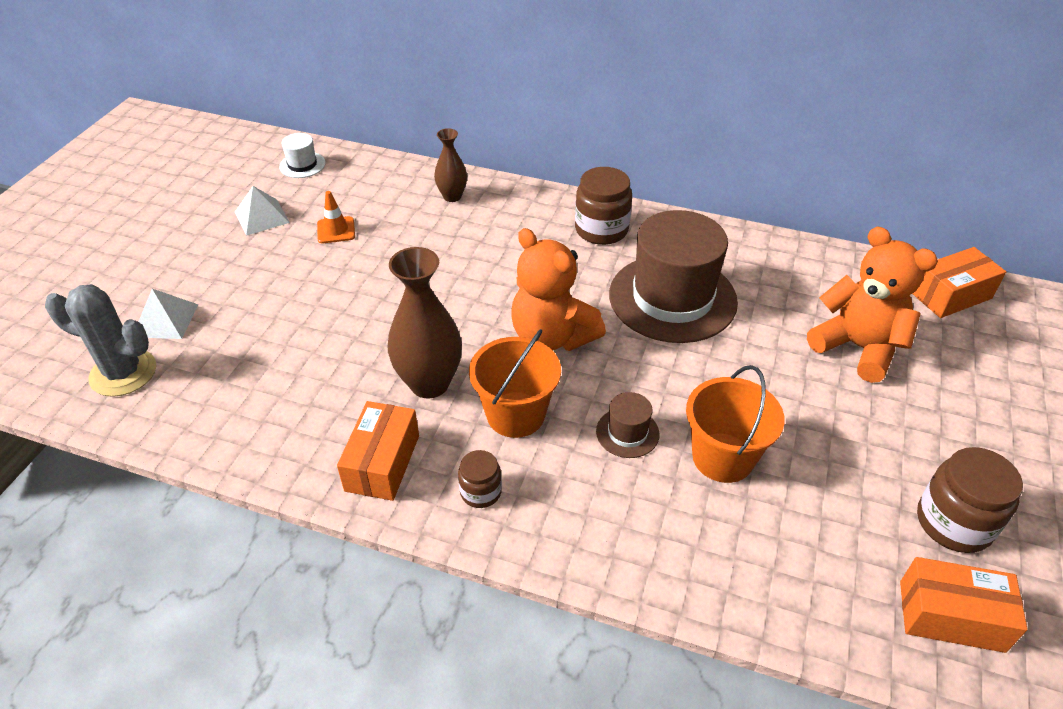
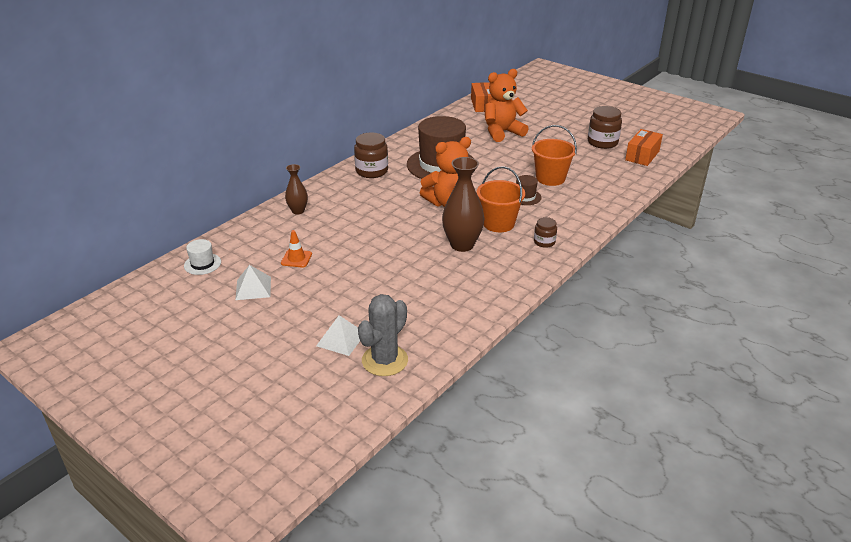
camera: 70 degrees left, 10 degrees down
orange box [337,401,419,501] -> none

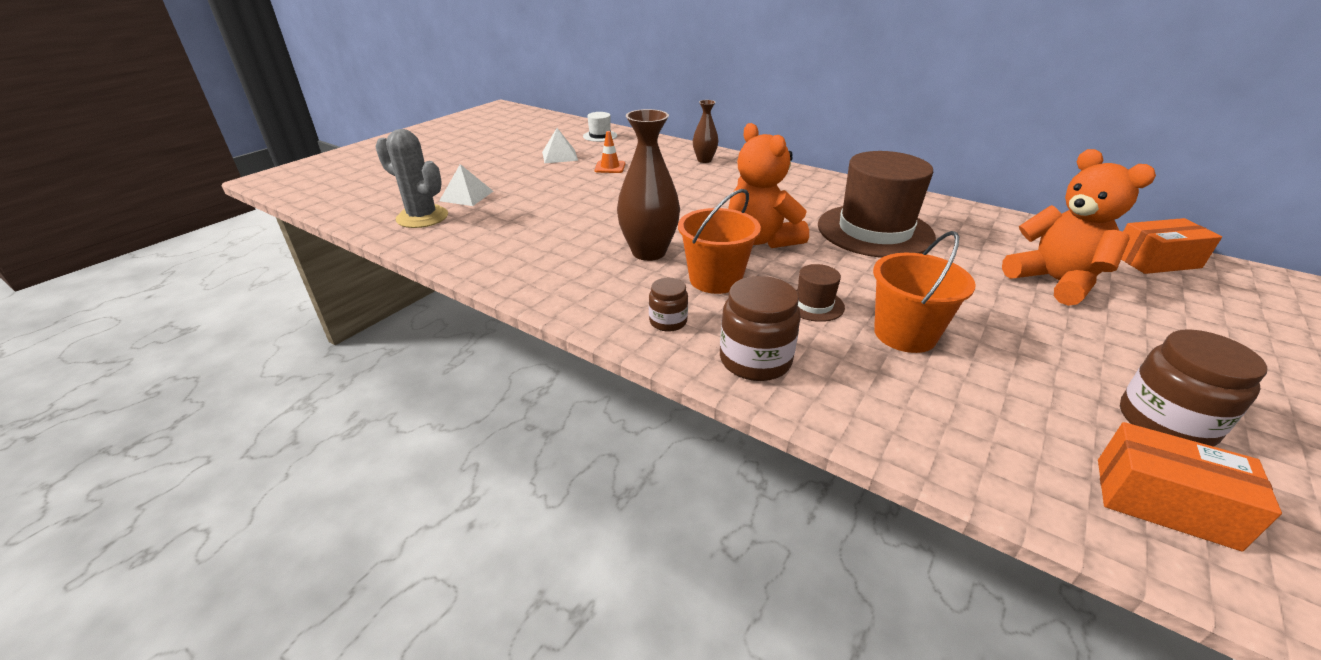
camera: 85 degrees right, 0 degrees up
brown jar [354,132,388,178] -> brown jar moved to [720,276,801,381]

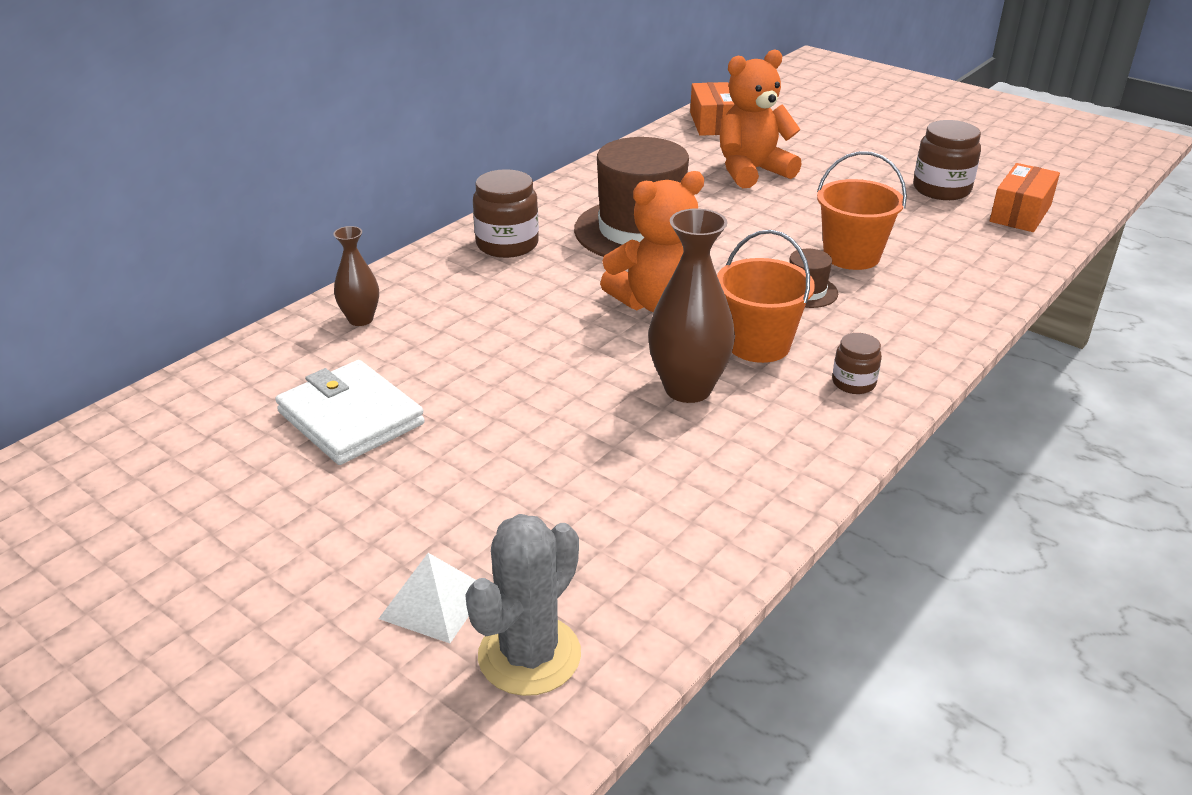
camera: 85 degrees left, 0 degrees up
white pyramid [542,128,578,163] -> none
white hat [583,112,617,142] -> none
orange traffic cone [594,131,625,173] -> white wallet [275,360,425,465]
brown jar [720,276,801,381] -> brown jar moved to [473,169,539,258]

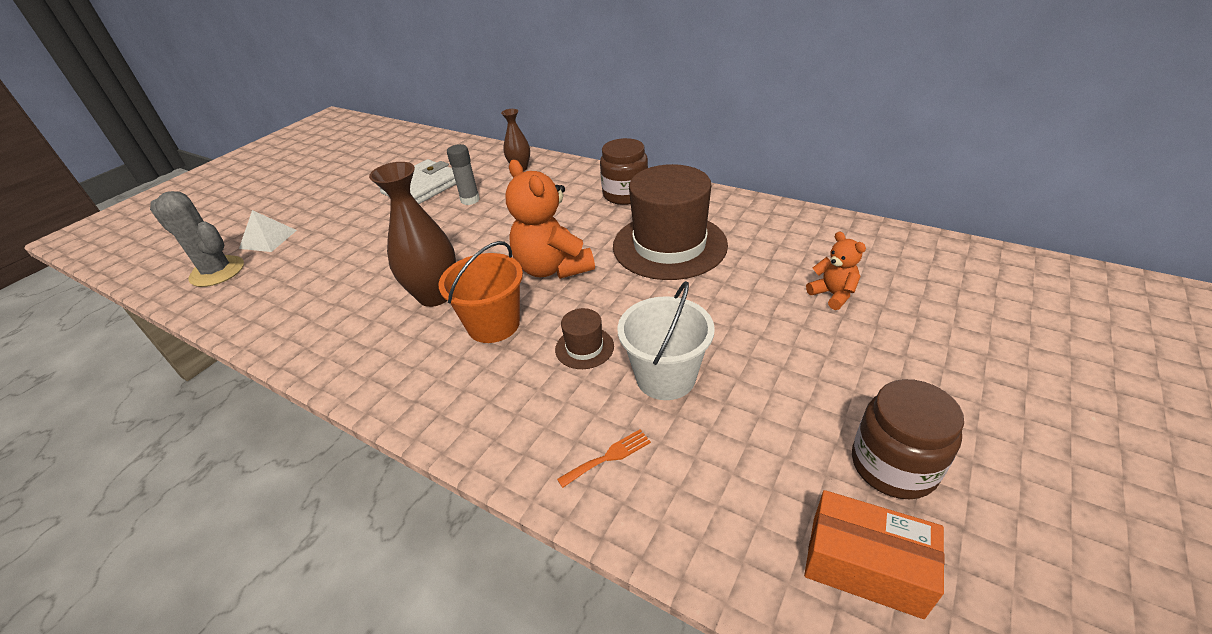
camera: 85 degrees right, 5 degrees up
orange box [690,82,735,136] -> none
orange teddy bear [719,49,802,188] -> orange teddy bear [806,232,866,310], size x0.52
orange bucket [817,151,907,270] -> white bucket [617,281,715,400]
brown jar [832,333,882,394] -> none
none -> grey glue stick [447,144,480,205]
none -> orange fork [557,429,651,488]

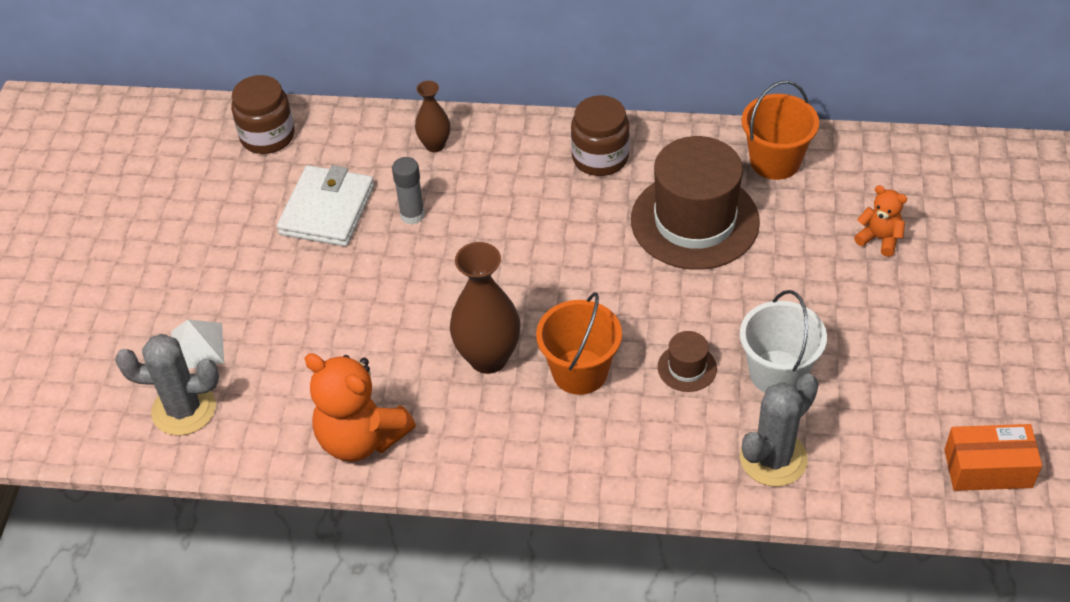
camera: 25 degrees left, 10 degrees up
orange teddy bear [506,160,595,279] -> orange teddy bear moved to [304,353,416,462]
orange fork [557,429,651,488] -> grey cactus [740,374,819,487]
brown jar [852,379,964,499] -> brown jar moved to [231,75,295,154]
none -> orange bucket [741,80,819,180]

